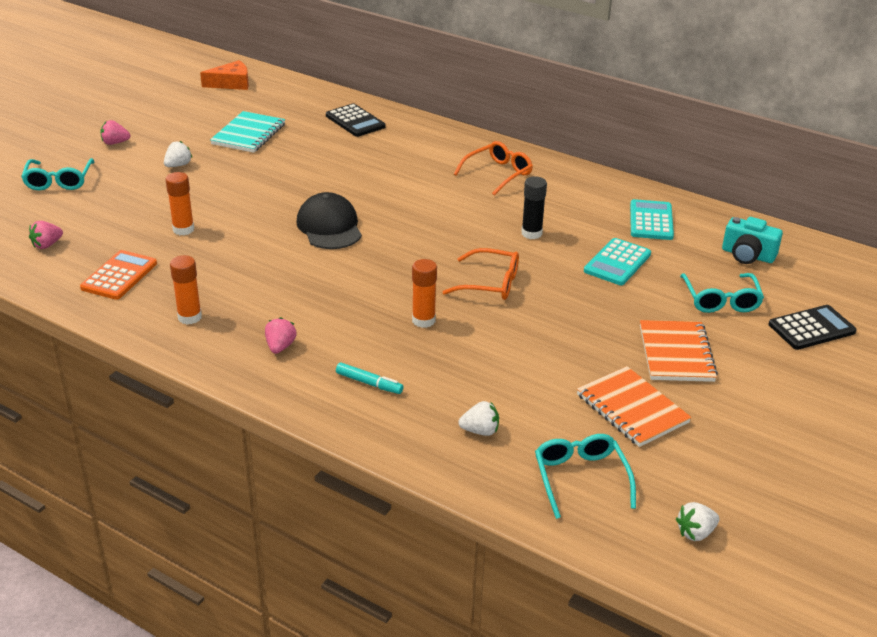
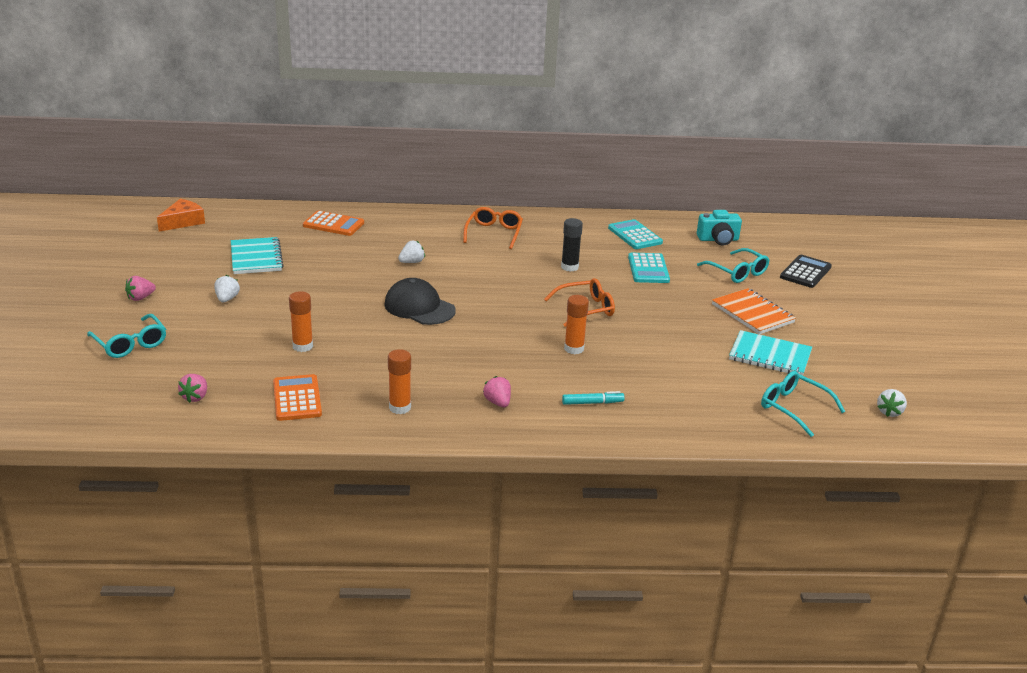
camera: 35 degrees left, 5 degrees down
black calculator [326,103,385,137] -> orange calculator [303,211,364,236]
white strawberry [458,401,499,436] -> white strawberry moved to [398,240,425,263]
orange notebook [577,366,692,447] -> turquoise notebook [729,330,812,376]

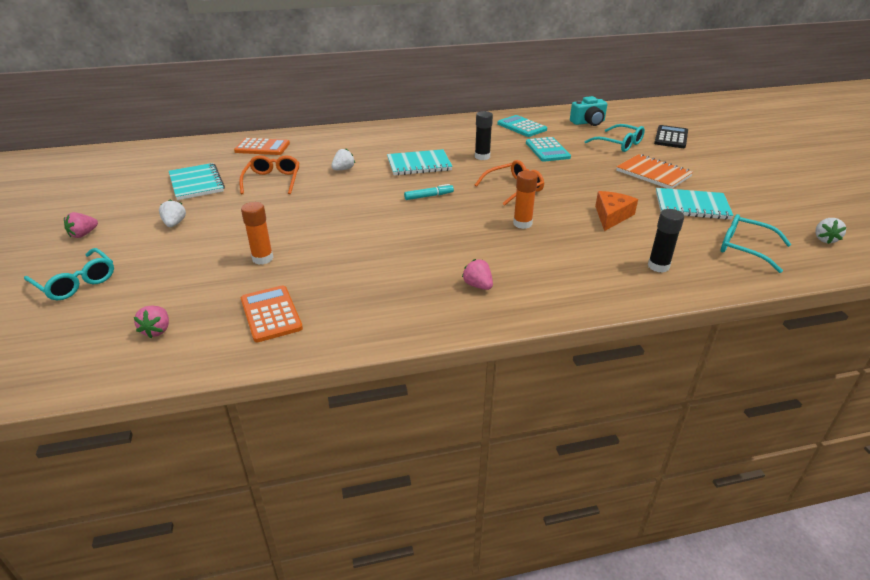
camera: 10 degrees left, 5 degrees up
orange cheese [157,199,205,232] -> orange cheese moved to [595,191,638,231]
black cap [384,278,456,325] -> none
orange glue stick [388,349,411,414] -> none
orange glasses [463,207,523,249] -> orange glasses moved to [239,155,299,194]
turquoise marker [562,391,625,405] -> turquoise marker moved to [404,184,454,200]
none -> turquoise notebook [387,149,453,176]
none -> black glue stick [648,209,684,273]

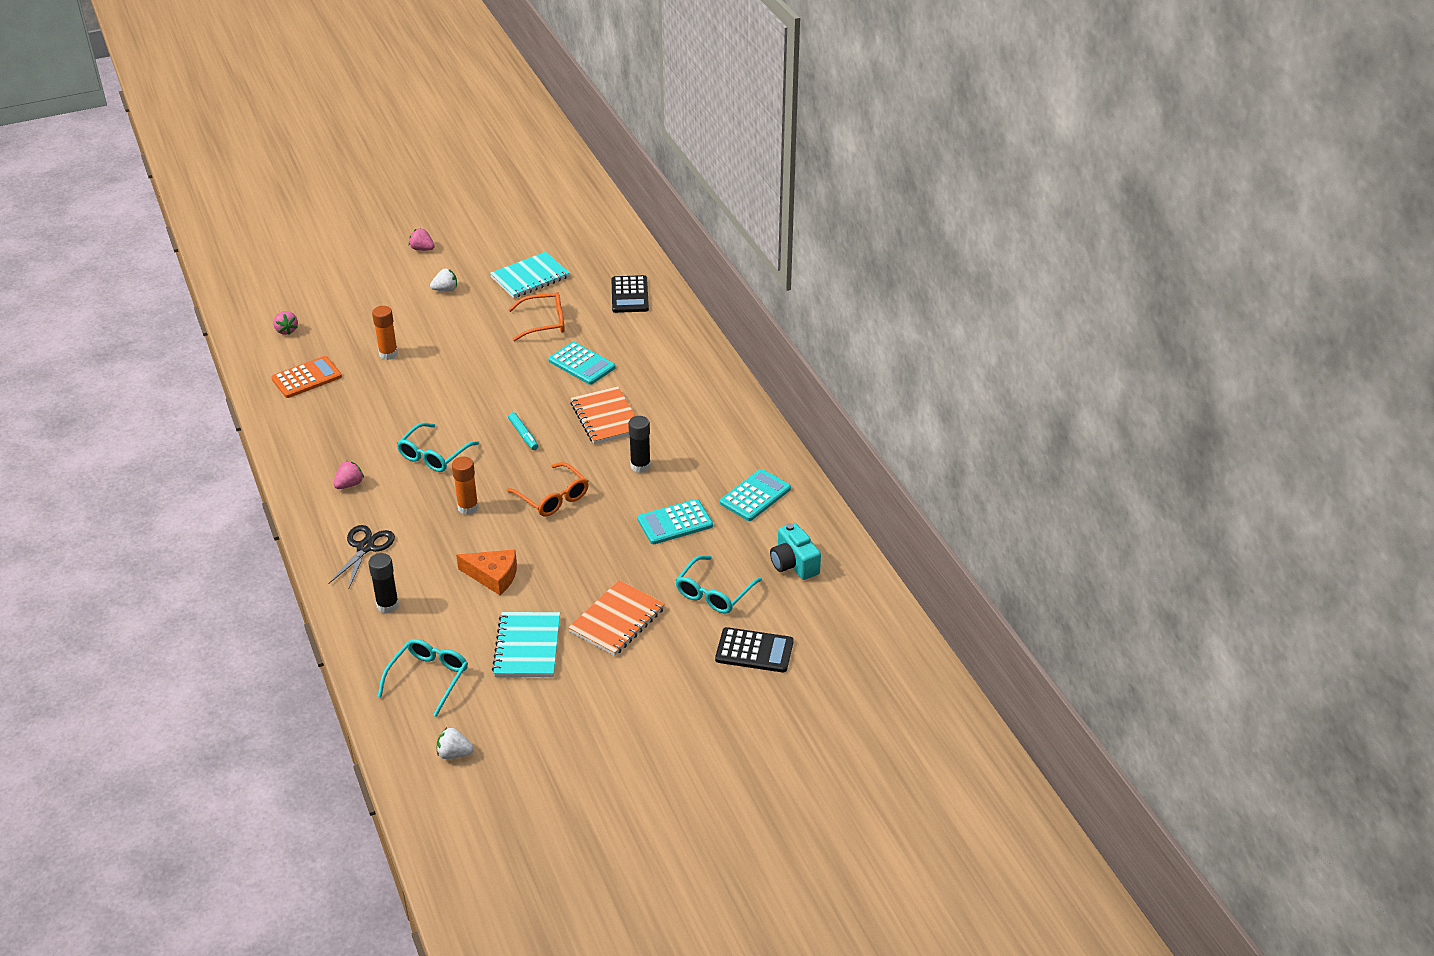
camera: 80 degrees right, 5 degrees up
turquoise glasses [24,248,114,300] -> turquoise glasses moved to [397,423,479,472]
pink strawberry [134,306,169,338] -> pink strawberry turned 105 degrees counterclockwise [273,311,298,335]
orange calculator [234,138,290,155] -> black calculator [611,275,649,313]
white strawberry [331,148,355,170] -> turquoise calculator [548,342,615,385]
turquoise notebook [387,149,453,176] -> orange notebook [570,386,635,444]
none -> black scissors [328,525,395,588]

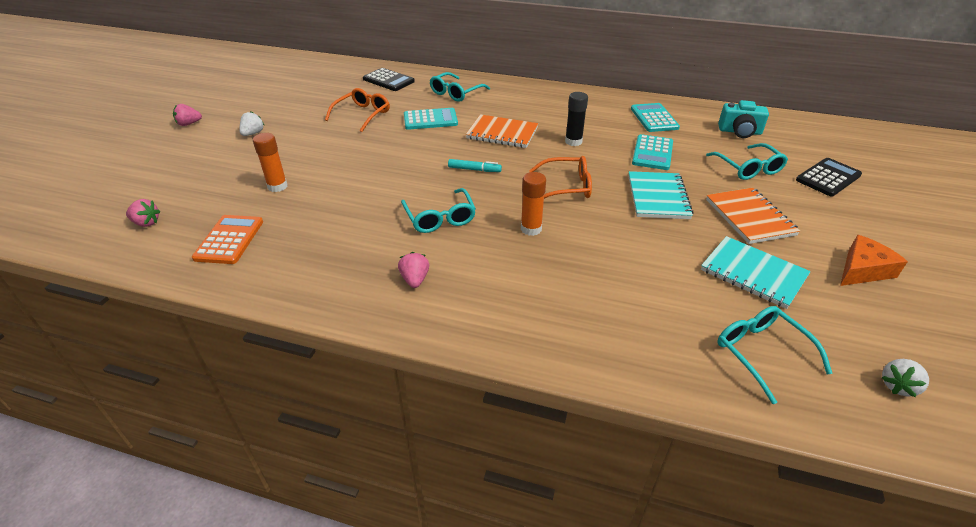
camera: 50 degrees left, 0 degrees up
black scissors [328,525,395,588] -> none
black glue stick [368,553,399,613] -> none
orange cheese [456,550,517,595] -> orange cheese moved to [840,235,908,286]
turquoise notebook [490,252,570,298] -> turquoise notebook moved to [628,171,693,219]
none -> turquoise glasses [430,72,490,102]

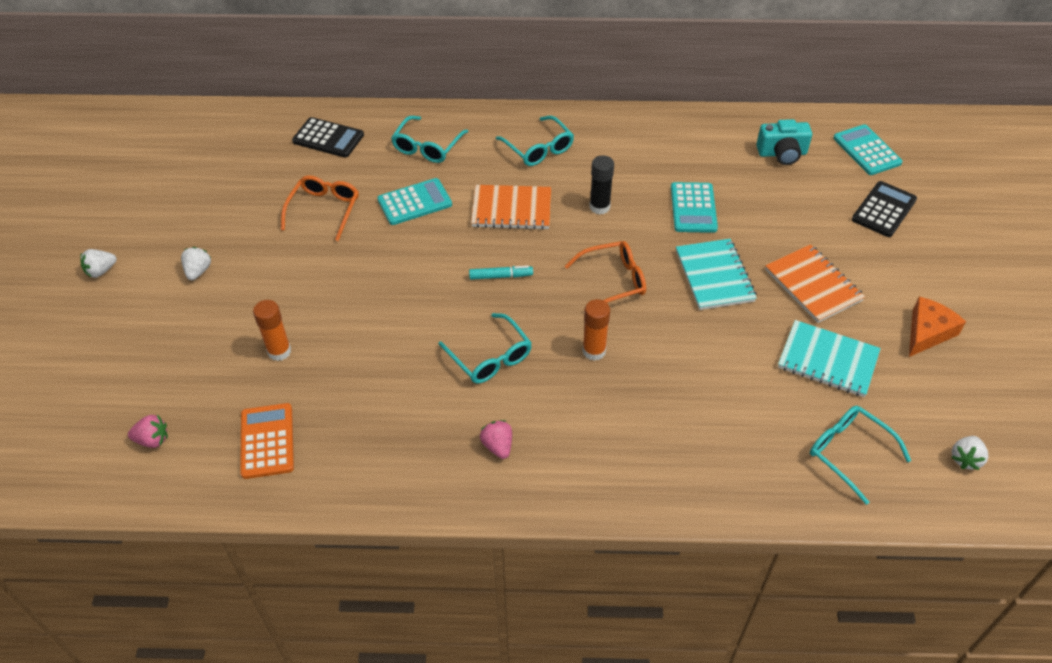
camera: 15 degrees left, 10 degrees up
pink strawberry [173,104,202,126] -> white strawberry [80,249,117,278]
turquoise calculator [631,103,680,132] -> turquoise calculator moved to [833,124,903,175]
turquoise glasses [706,143,788,180] -> turquoise glasses moved to [496,116,574,166]

